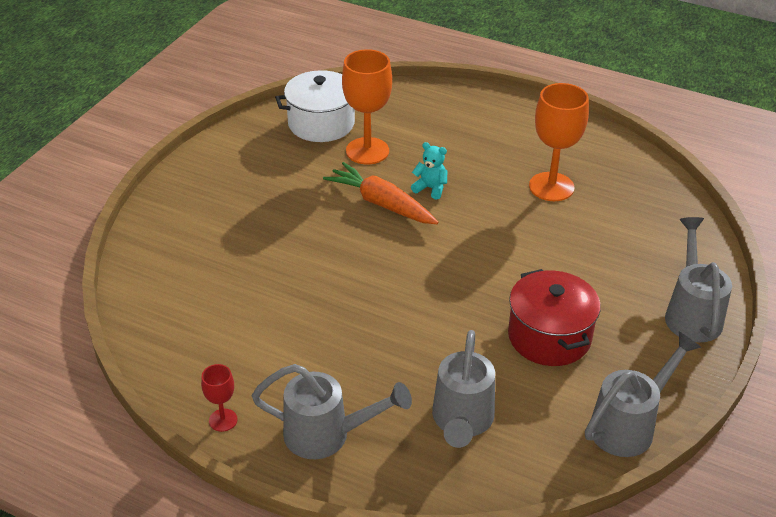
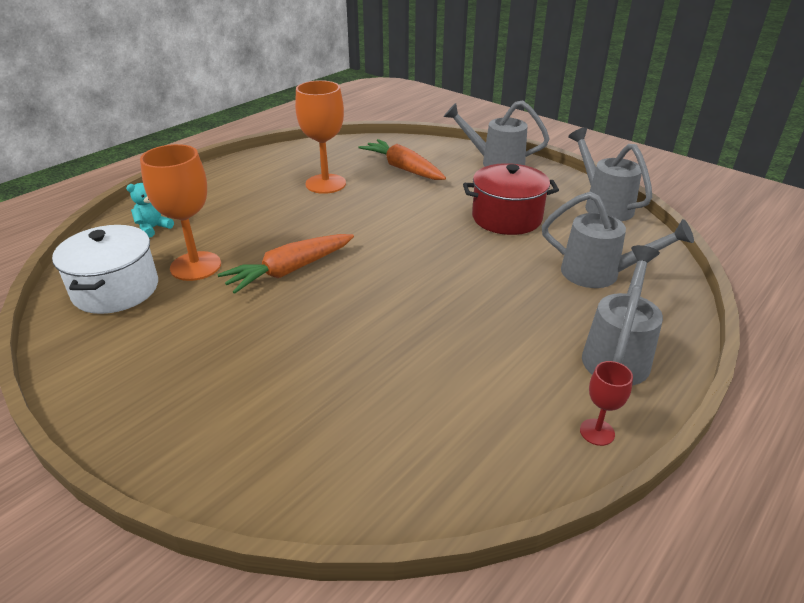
camera: 75 degrees left, 5 degrees down
turquoise teddy bear [411,142,447,199] -> turquoise teddy bear moved to [126,183,174,238]
none -> orange carrot [358,139,446,180]

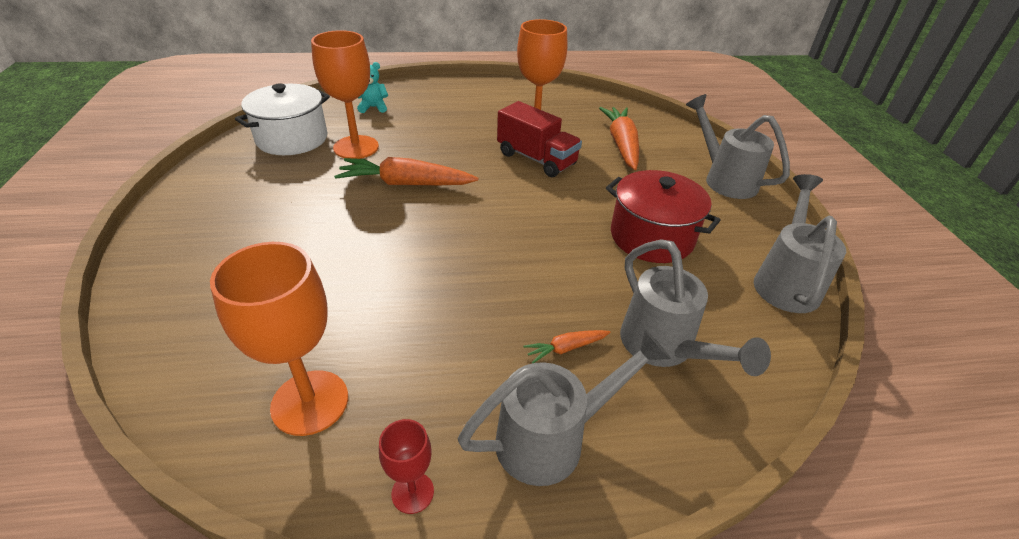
camera: 40 degrees right, 5 degrees up
none -> orange goblet [210,242,348,436]
none -> red truck [497,101,582,177]
none -> orange carrot [524,330,610,363]

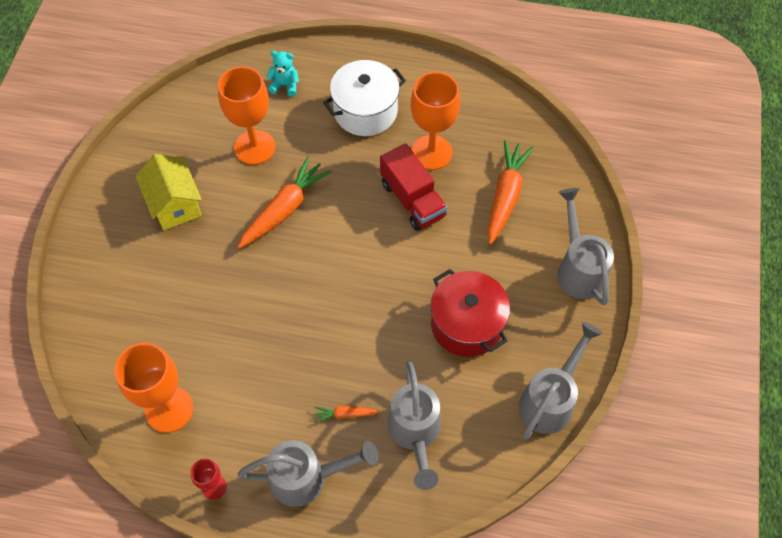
camera: 20 degrees right, 20 degrees up
white pot [235,83,330,155] -> white pot moved to [323,60,406,136]
orange carrot [334,157,478,185] -> orange carrot turned 105 degrees clockwise [238,156,332,249]
none -> yellow house [136,154,202,230]

